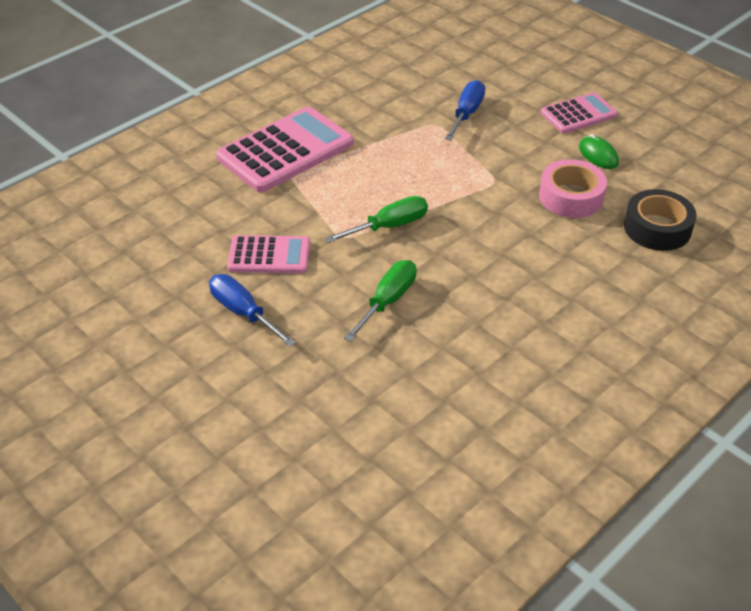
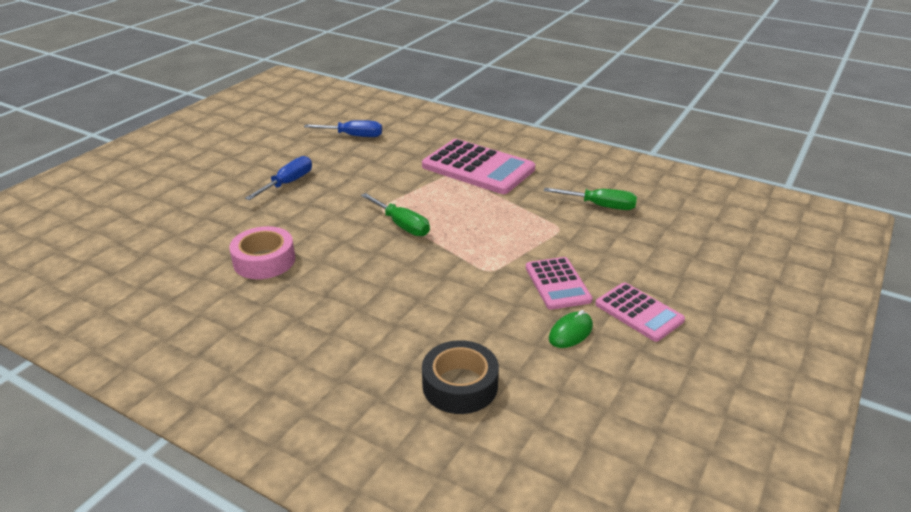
camera: 75 degrees right, 10 degrees down
pink calculator [227,235,310,273] -> pink calculator moved to [526,257,592,310]
green screwdriver [344,260,417,342] -> green screwdriver moved to [544,188,637,210]
blue screwdriver [445,80,485,140] -> blue screwdriver moved to [304,120,382,137]
pink tape [539,159,607,218] -> pink tape moved to [229,226,295,279]

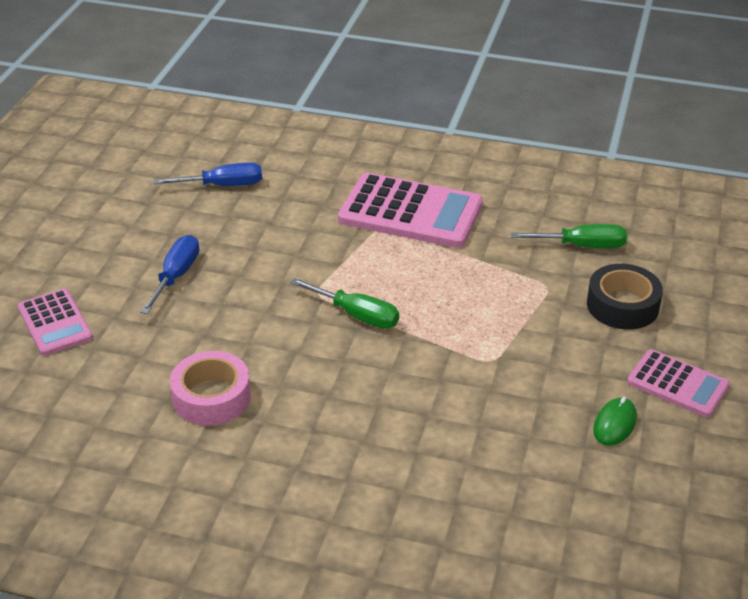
camera: 15 degrees left, 5 degrees up
black tape [422,340,499,414] -> black tape moved to [587,264,663,330]
pink calculator [526,257,592,310] -> pink calculator moved to [18,289,93,356]

